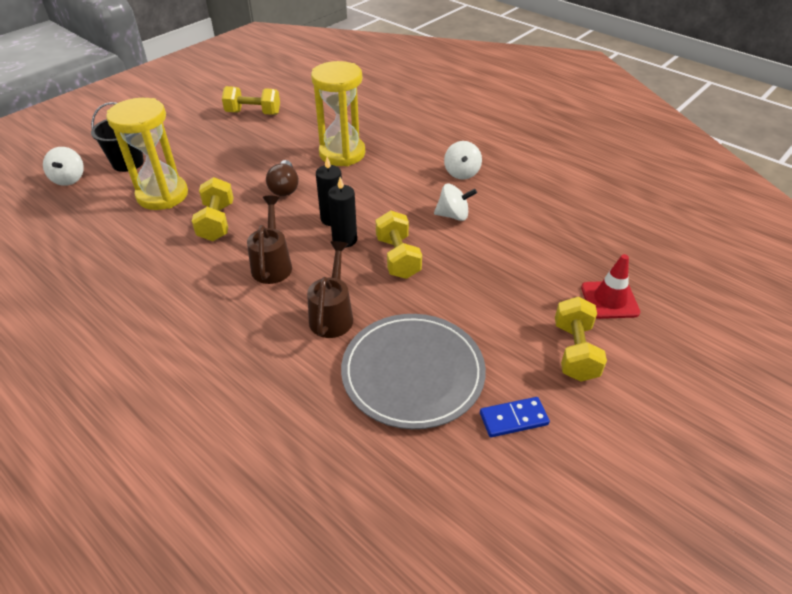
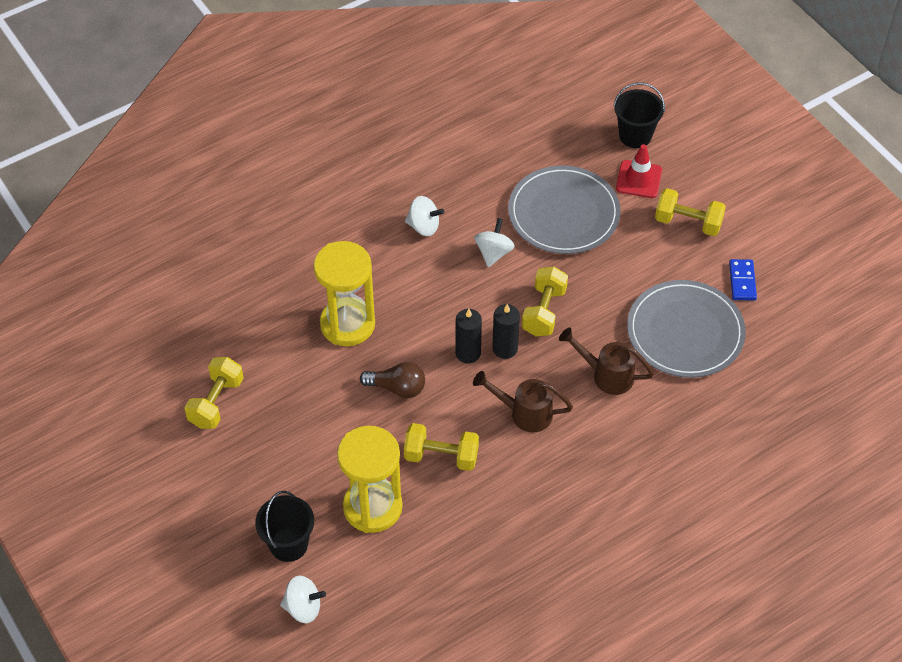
camera: 75 degrees left, 10 degrees up
yellow dumbbell [376,211,422,279] -> yellow dumbbell turned 75 degrees counterclockwise [522,267,568,336]
none -> grey plate [508,165,621,254]
none -> black bucket [614,82,665,148]

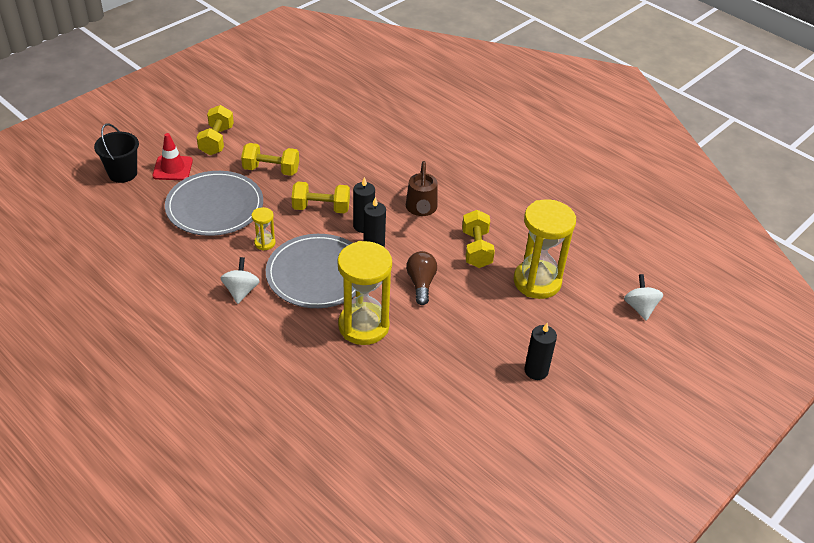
camera: 105 degrees left, 10 degrees down
yellow dumbbell [184,357,244,429] -> yellow dumbbell moved to [241,143,299,176]
black bucket [255,491,314,562] -> none
white spinning top [474,218,515,267] -> yellow hourglass [252,207,276,251]
brown watering can [559,328,654,395] -> none
grey plate [627,280,746,378] -> grey plate moved to [266,234,356,308]
blue domino [729,259,757,301] -> none
none -> black candle [524,323,557,380]

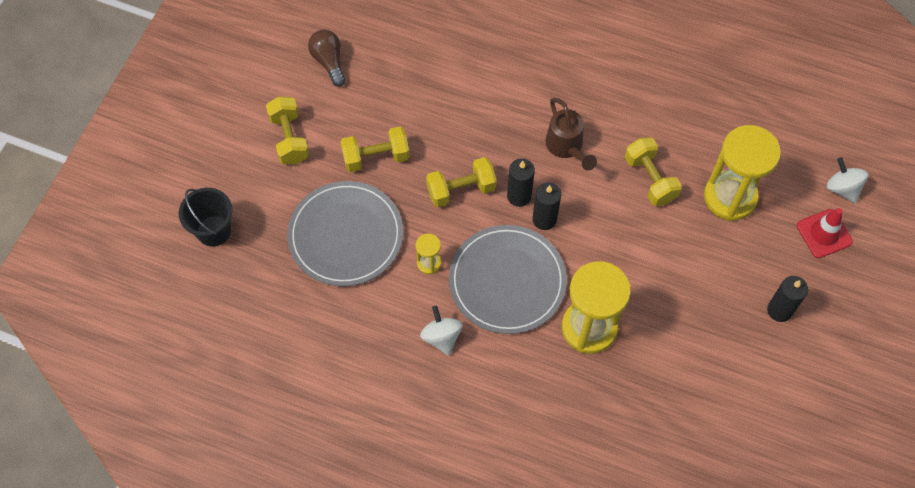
camera: 20 degrees left, 20 degrees up
red traffic cone [152,133,193,180] -> red traffic cone moved to [797,208,853,258]
brown light bulb [406,251,437,305] -> brown light bulb moved to [308,30,345,87]

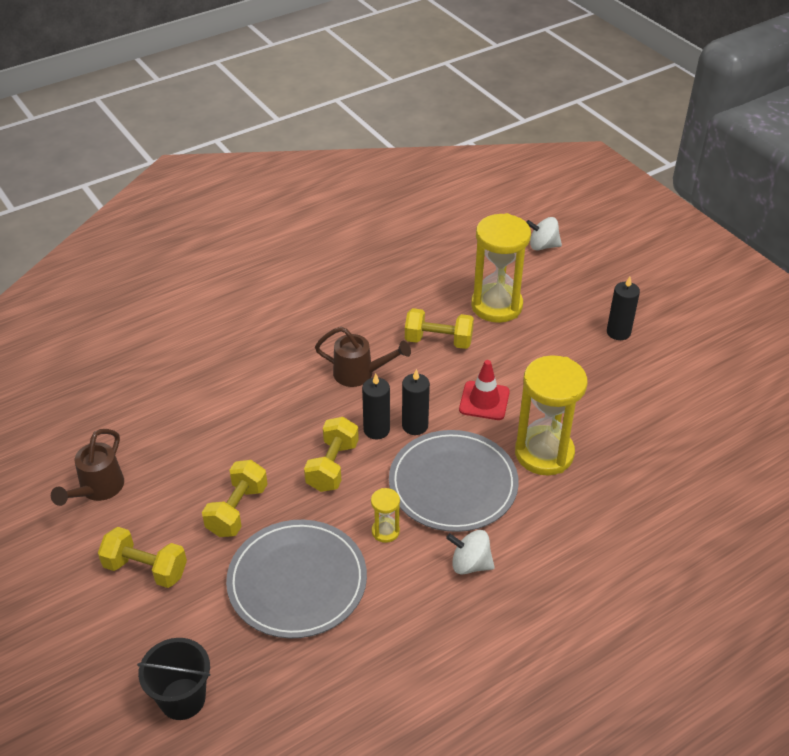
camera: 55 degrees left, 20 degrees down
brown light bulb [308,30,345,87] -> brown watering can [51,429,124,506]
red traffic cone [797,208,853,258] -> red traffic cone moved to [459,360,510,420]

